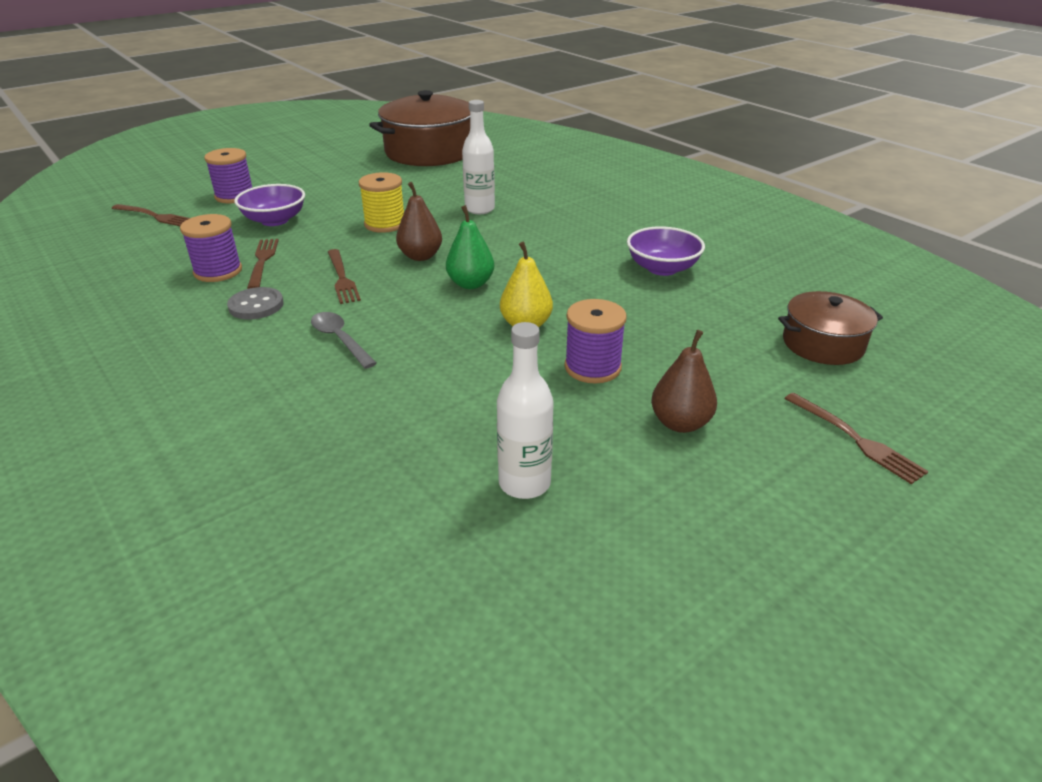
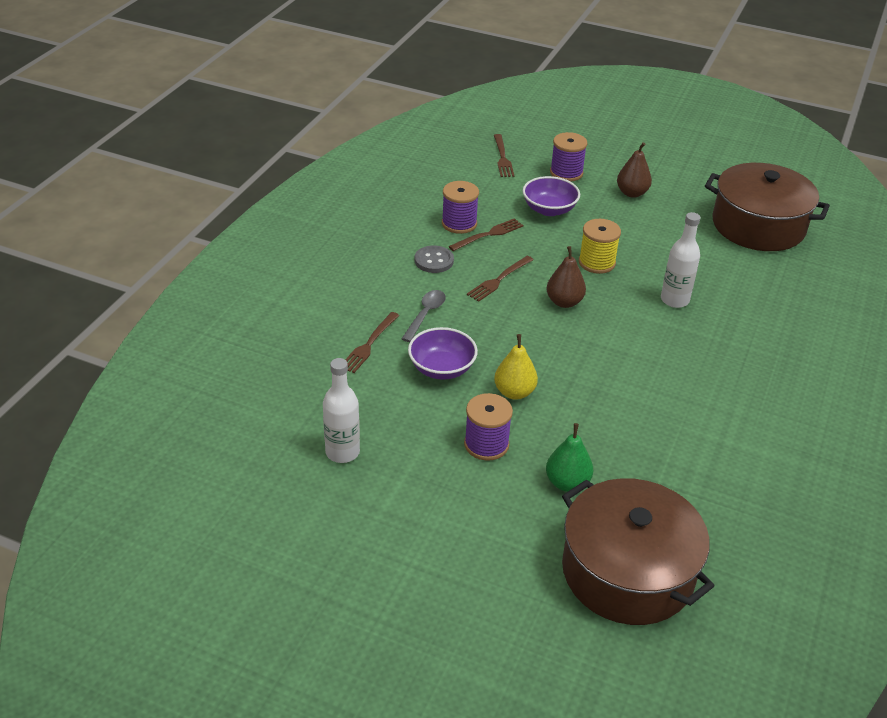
camera: 60 degrees right, 5 degrees up
green pear [446,205,494,289] -> green pear moved to [546,423,593,492]
purple bowl [627,226,705,276] -> purple bowl moved to [408,327,478,380]
brown pear [651,330,717,433] -> brown pear moved to [617,142,652,198]
brown pot [778,291,883,365] -> brown pot [562,478,715,625], size x1.81
brown fork [784,393,929,484] -> brown fork moved to [345,312,399,373]

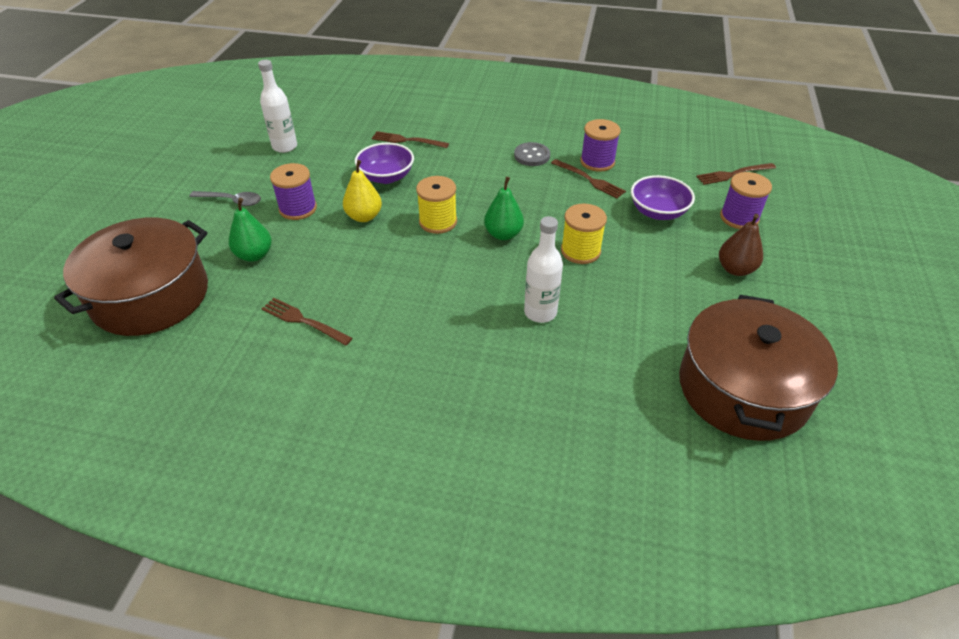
camera: 80 degrees right, 5 degrees up
grey spoon [402,290,446,342] -> grey spoon moved to [189,191,261,206]
brown fork [467,256,534,302] -> brown fork moved to [261,298,353,346]
brown pear [546,246,586,308] -> green pear [484,177,524,240]
none -> yellow spool [416,176,457,234]

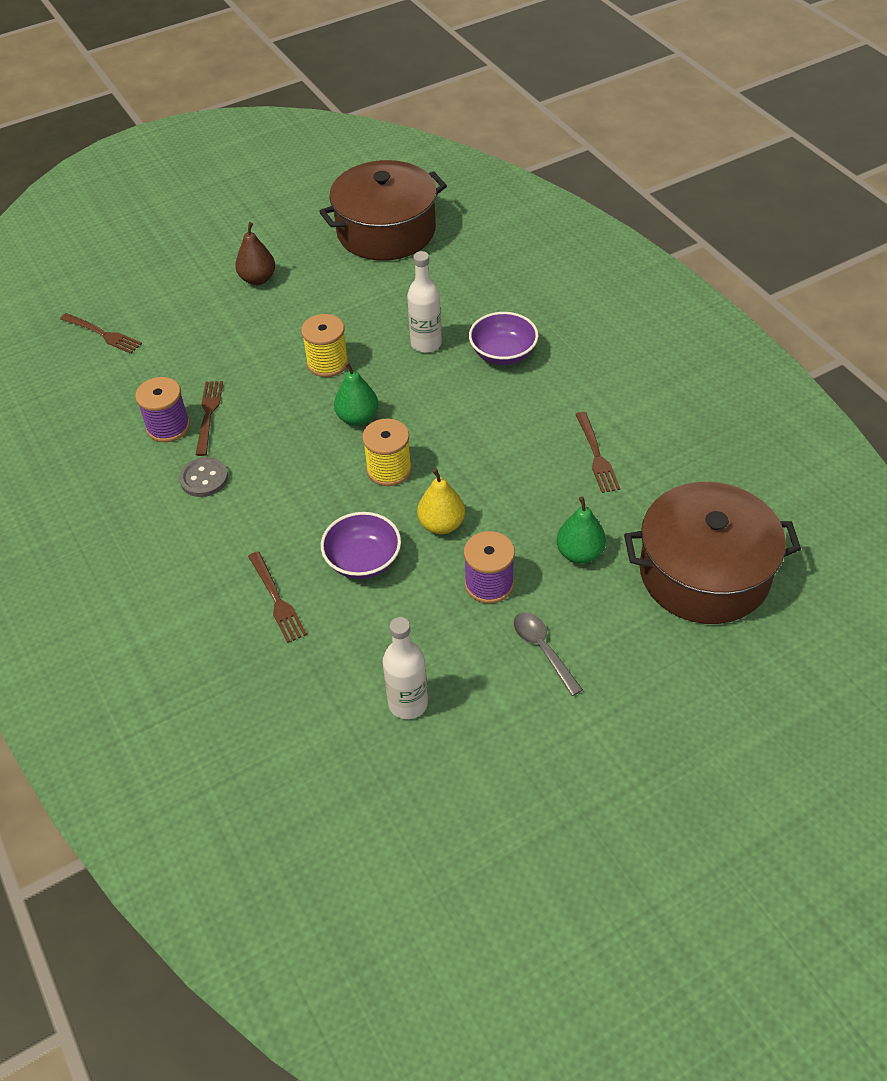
camera: 130 degrees left, 5 degrees up
purple bowl [631,175,695,220] -> purple bowl moved to [469,312,539,365]
purple spool [720,172,772,229] -> none

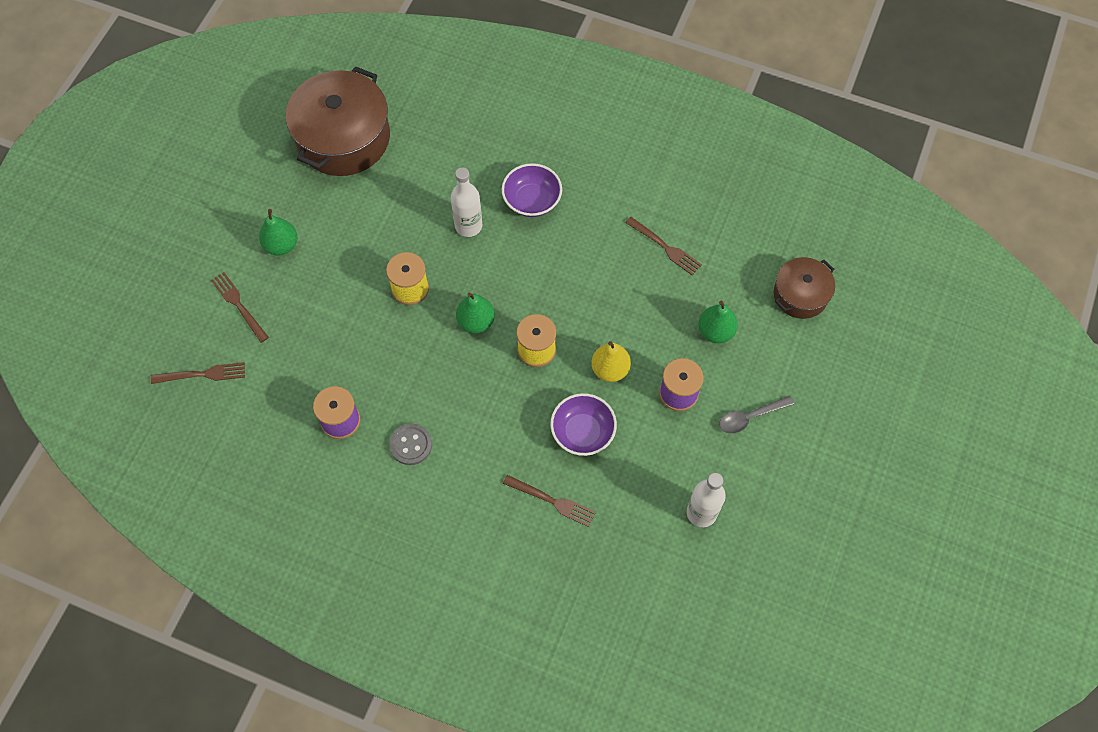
camera: 40 degrees left, 15 degrees up
brown fork [196,381,223,456] -> brown fork moved to [211,272,269,343]
brown pear [235,222,275,285] -> green pear [259,209,298,255]
grey spoon [514,612,583,696] -> grey spoon turned 45 degrees counterclockwise [719,396,794,434]
brown pot [624,482,801,624] -> brown pot [774,257,835,319], size x0.55

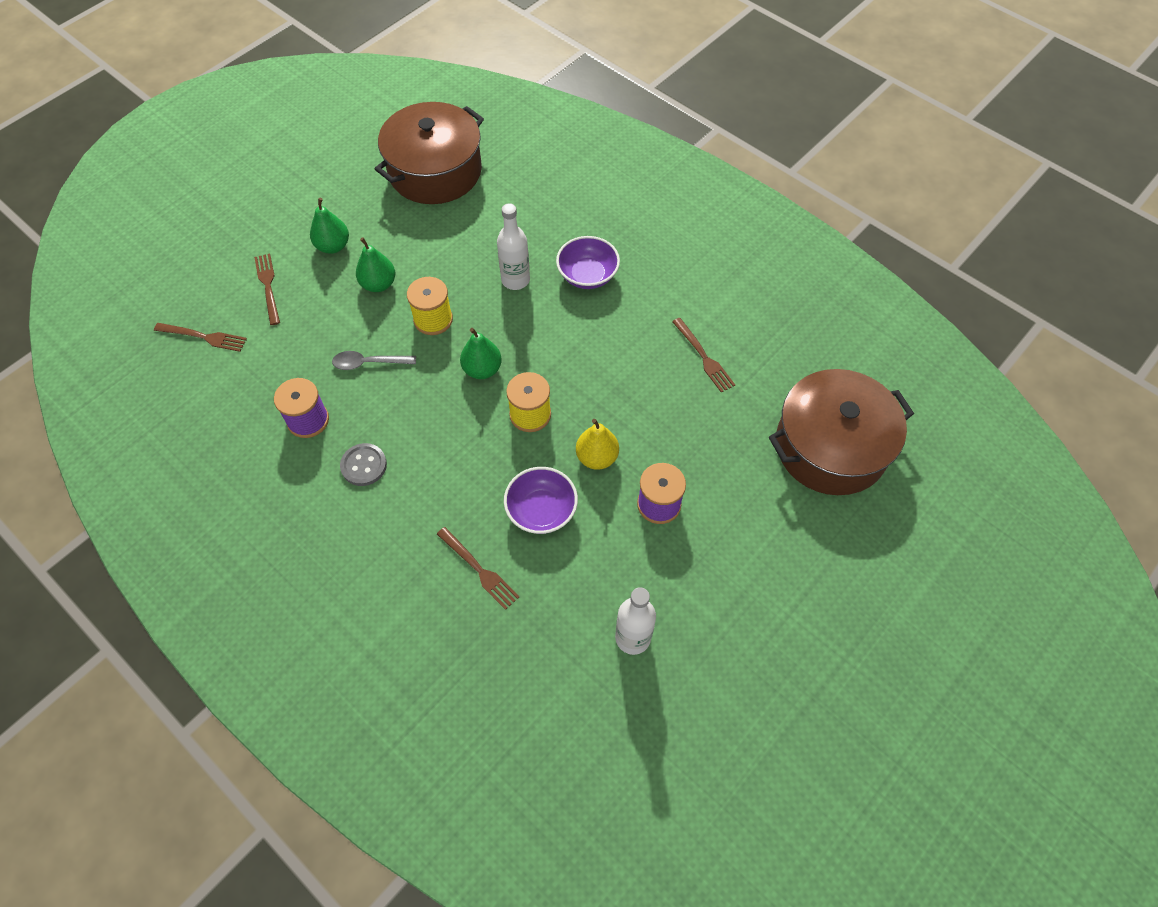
camera: 20 degrees right, 5 degrees down
green pear [698,300,738,343] -> green pear moved to [356,237,395,292]
grey spoon [719,396,794,434] -> grey spoon moved to [332,351,416,370]
brown pot [774,257,835,319] -> brown pot [769,369,914,495], size x1.81

